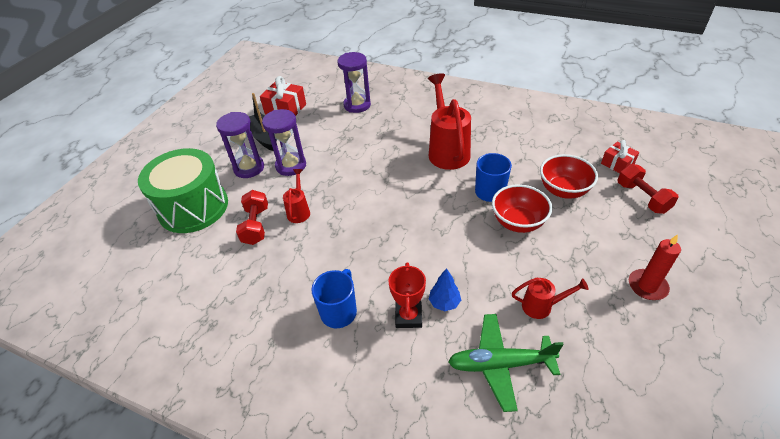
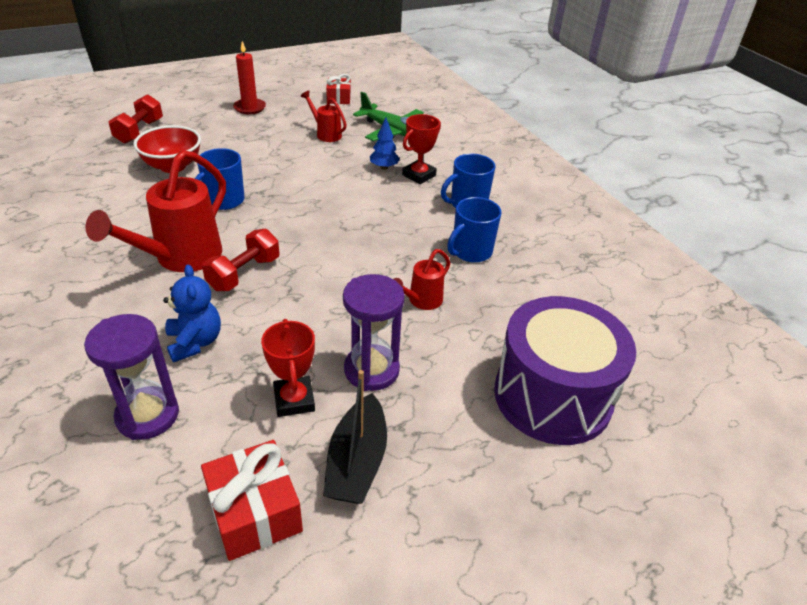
camera: 145 degrees left, 5 degrees down
green drum [138,148,228,233] -> purple drum [494,296,636,445]
purple hourglass [216,112,264,178] -> none
red dumbbell [236,190,268,245] -> red dumbbell moved to [202,229,279,291]
red bowl [492,184,552,233] -> none
red gift [601,140,639,173] -> red gift moved to [326,74,351,104]
none -> blue teddy bear [163,264,221,362]
none -> red trophy [261,319,315,417]
none -> blue mug [447,197,502,263]

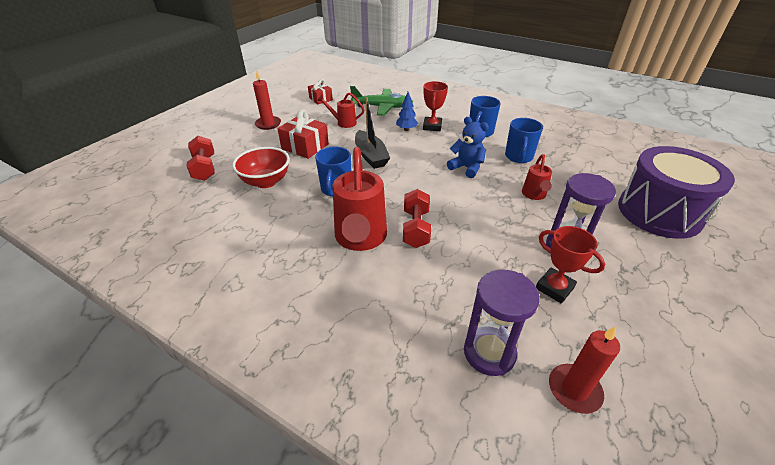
camera: 30 degrees left, 0 degrees up
blue teddy bear [163,264,221,362] -> blue teddy bear moved to [447,117,489,178]
red gift [201,440,303,561] -> red gift moved to [277,109,329,159]
black boat [323,370,387,504] -> black boat moved to [355,97,390,169]
none -> red candle [549,326,620,414]

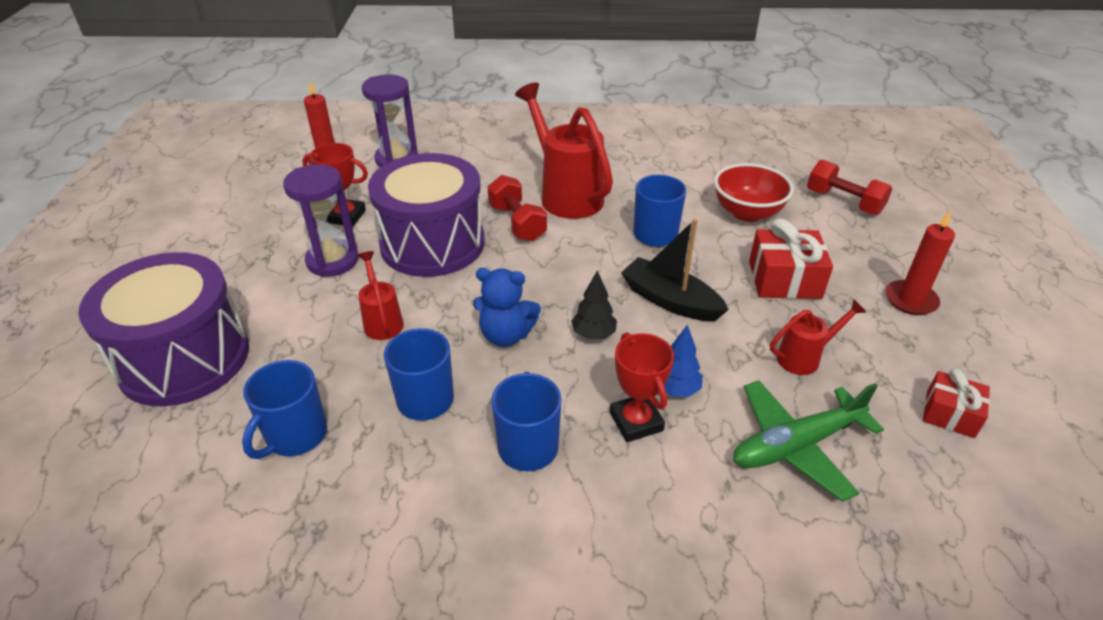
camera: 150 degrees right, 0 degrees up
none -> blue mug [242,360,327,459]
none -> purple drum [368,153,485,277]
none -> black tree [571,271,617,339]

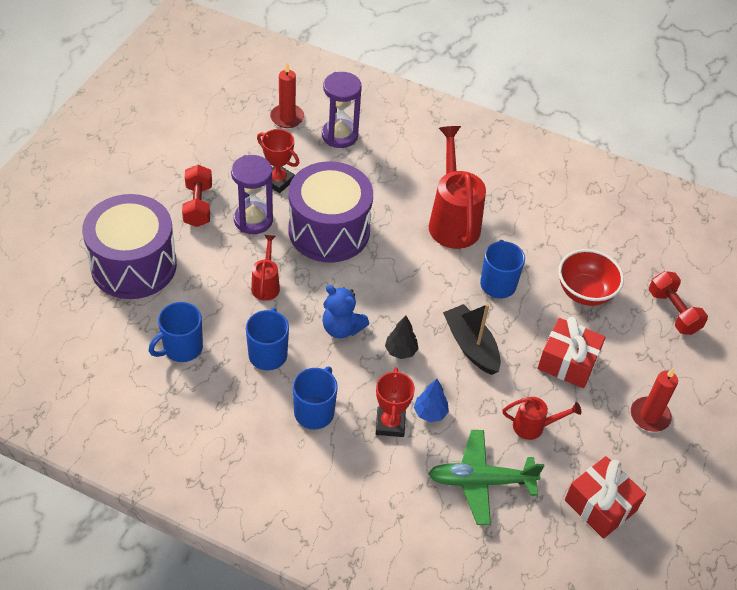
camera: 20 degrees right, 10 degrees up
red dumbbell [488,175,547,241] -> red dumbbell moved to [182,165,212,227]
red gift [923,368,990,438] -> red gift [565,456,646,539], size x1.57

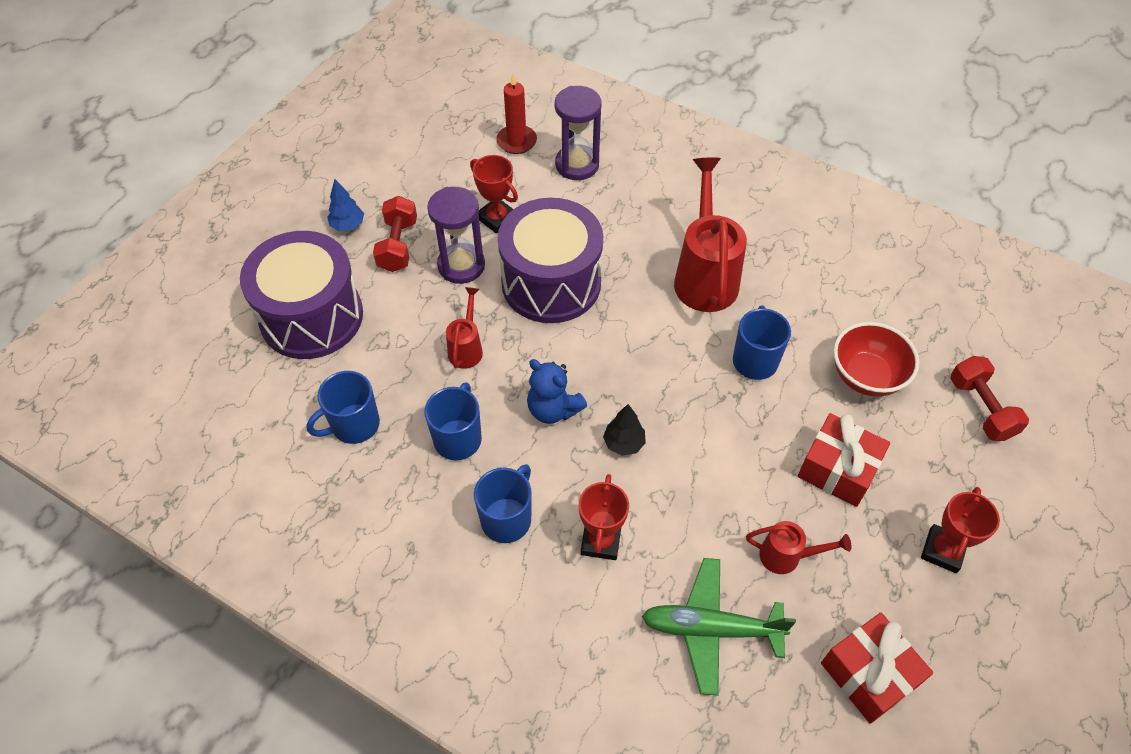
camera: 10 degrees right, 5 degrees up
blue tree [414,379,449,422] -> blue tree moved to [327,179,364,231]
black boat [443,304,501,375] -> none
red candle [631,368,678,432] -> red trophy [921,487,1000,573]

